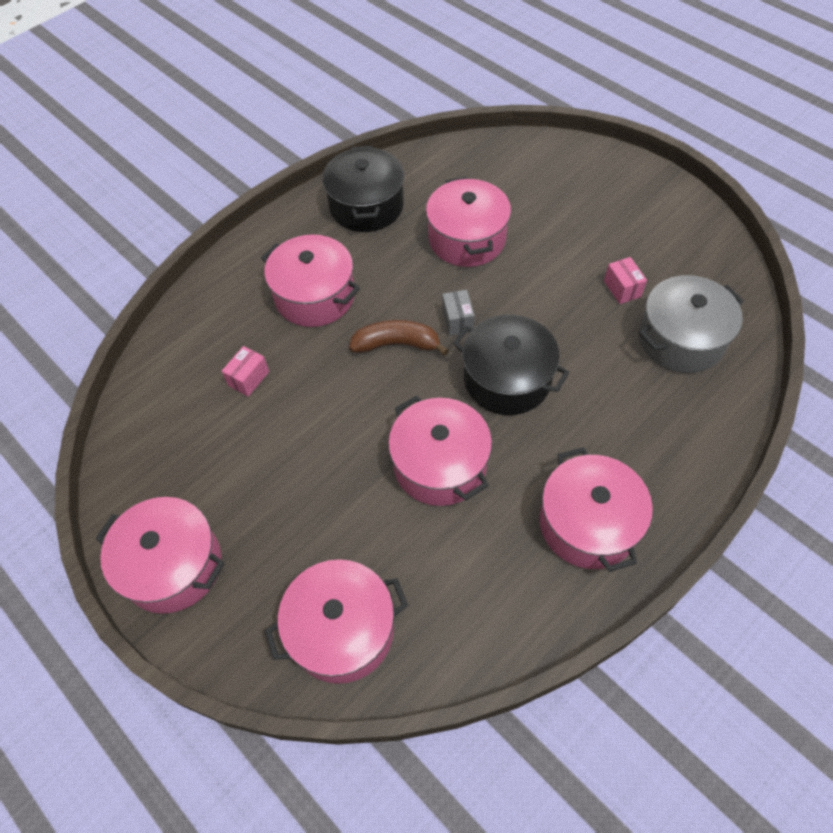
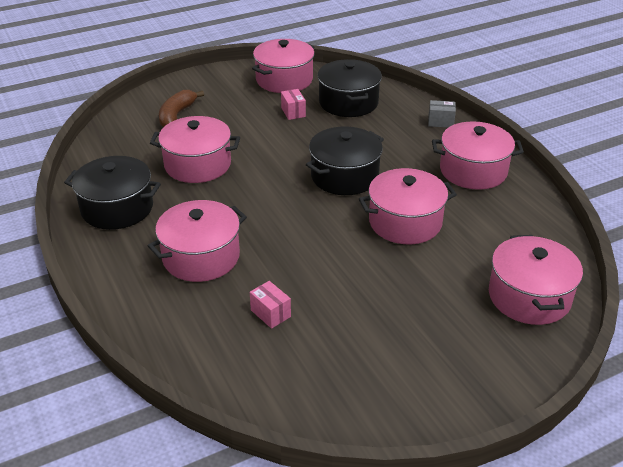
camera: 75 degrees left, 20 degrees down
pink pot [96,497,224,614] -> pink pot moved to [252,39,315,93]
brown banana [349,320,448,356] -> brown banana moved to [159,90,204,127]
grey box [442,290,475,336] -> grey box moved to [428,100,456,128]
pink box [604,257,647,304] -> pink box turned 75 degrees clockwise [281,89,306,120]
grey pot [638,275,744,373] -> black pot [318,59,382,117]

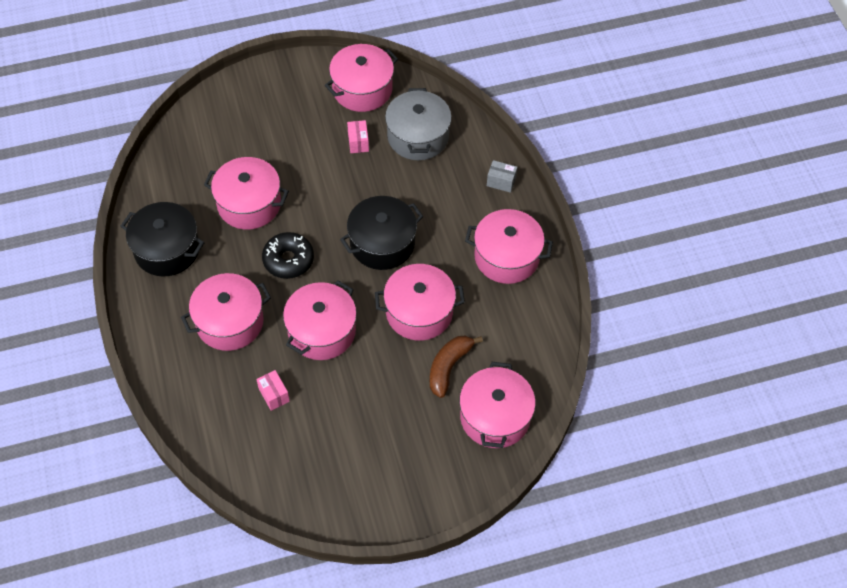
camera: 10 degrees right, 20 degrees up
brown banana [159,90,204,127] -> brown banana moved to [430,336,483,398]
black pot [318,59,382,117] -> grey pot [385,88,452,160]
none -> black donut [262,232,314,279]
none -> pink pot [283,281,357,360]

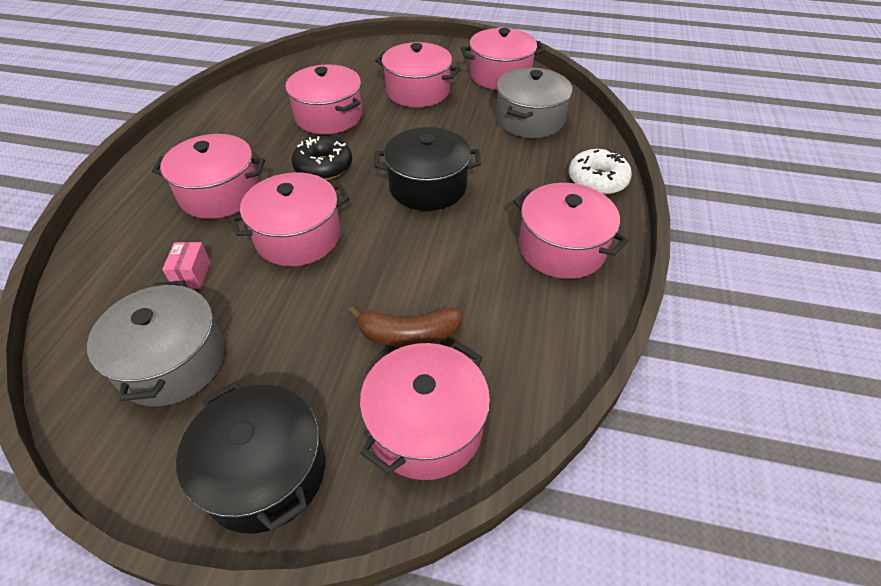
camera: 30 degrees right, 10 degrees down
black pot [121,202,205,277] -> black pot moved to [176,382,325,534]
pink box [347,120,369,153] -> none
pink pot [375,264,465,341] -> pink pot moved to [375,42,460,108]
brown banana [430,336,483,398] -> brown banana turned 150 degrees counterclockwise [348,306,463,347]
grey box [487,160,517,193] -> white donut [569,149,632,195]
none -> grey pot [87,281,225,406]

